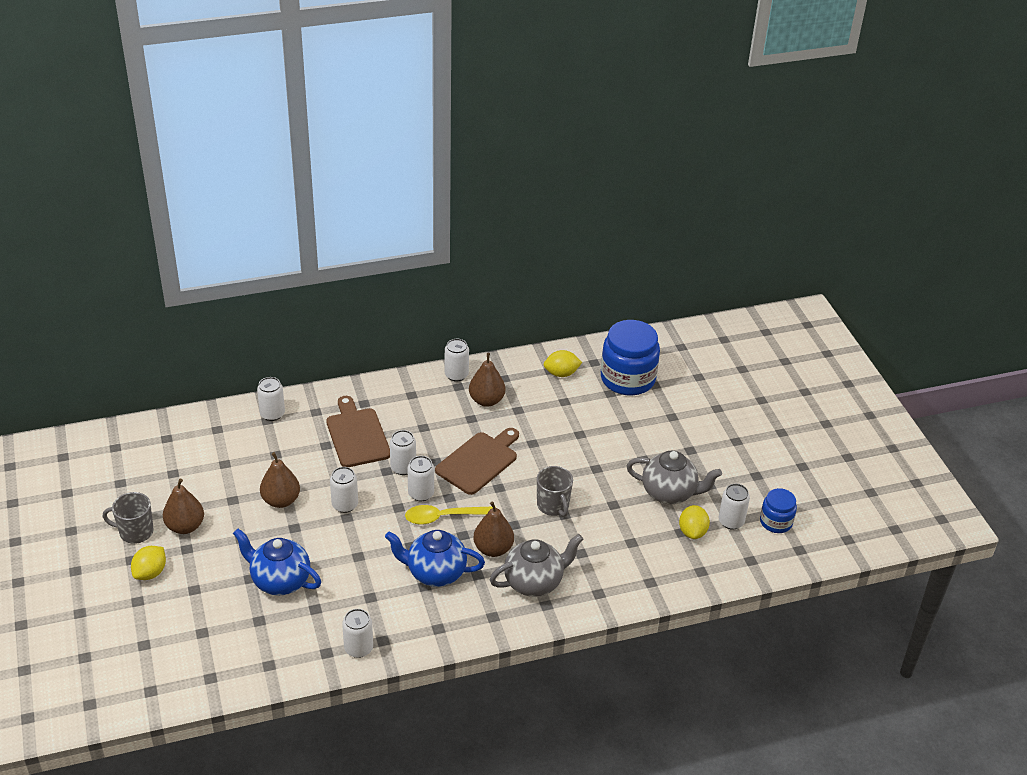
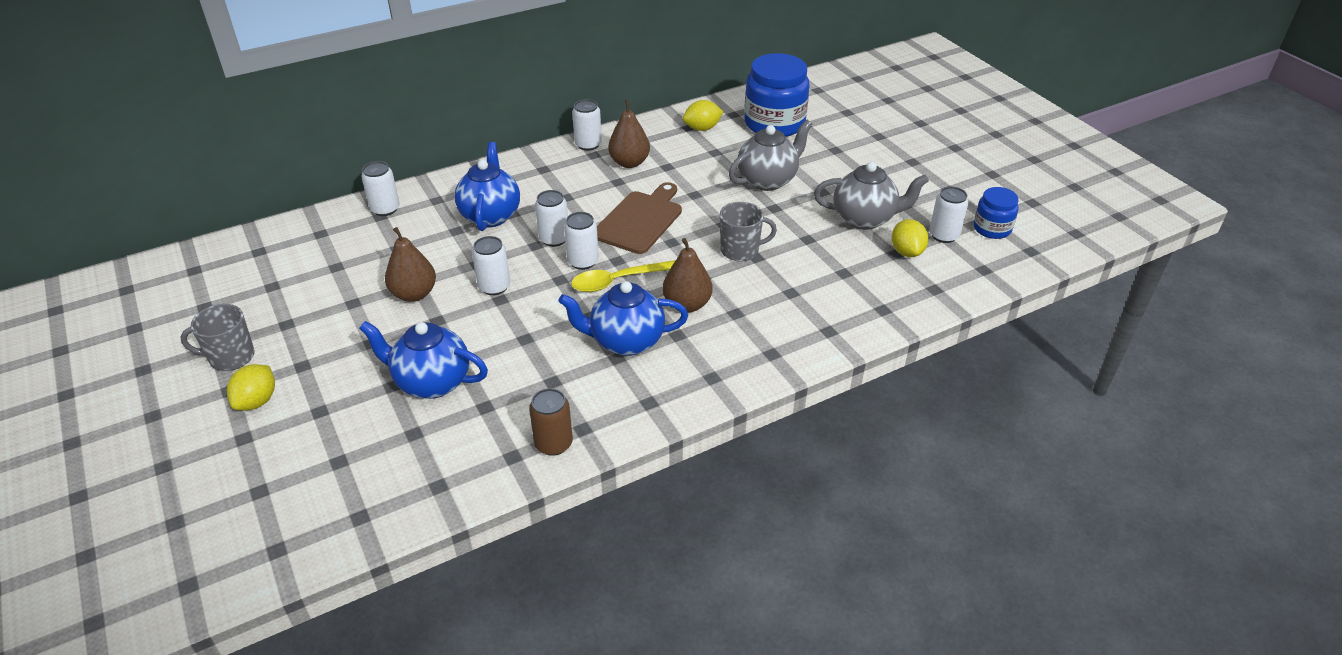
camera: 10 degrees left, 0 degrees up
brown pear [163,479,204,534] -> none
brown cutting board [326,396,390,467] -> blue teapot [455,142,520,231]
white can [342,609,373,658] -> brown can [529,388,573,456]
grey teapot [490,534,583,597] -> grey teapot moved to [729,120,812,191]
grey mug [537,466,573,517] -> grey mug turned 60 degrees counterclockwise [720,202,777,261]

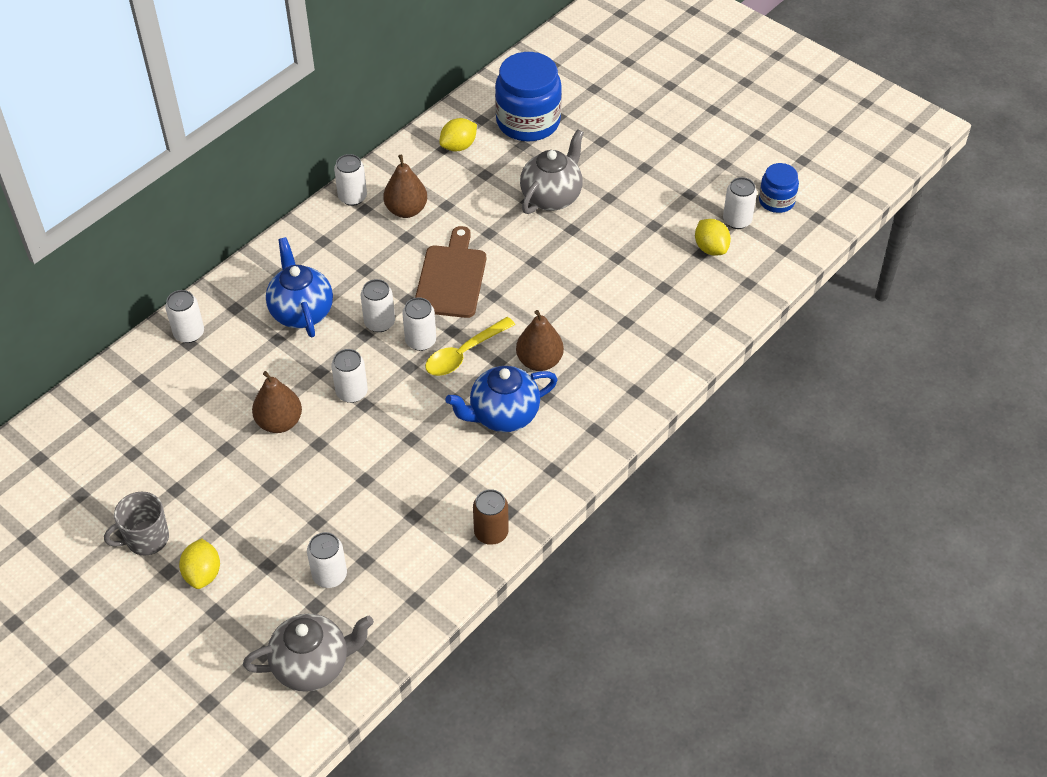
camera: 20 degrees left, 10 degrees up
blue teapot [359,321,488,399] -> none
grey mug [720,202,777,261] -> none
grey teapot [814,162,929,230] -> grey teapot moved to [243,614,374,692]
none -> white can [307,532,347,588]

